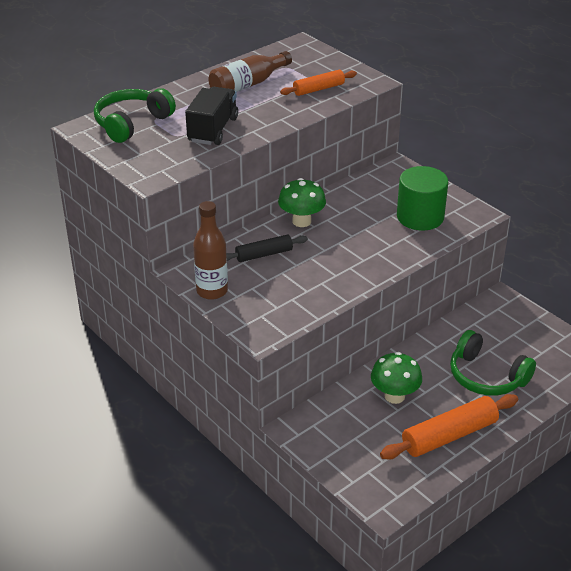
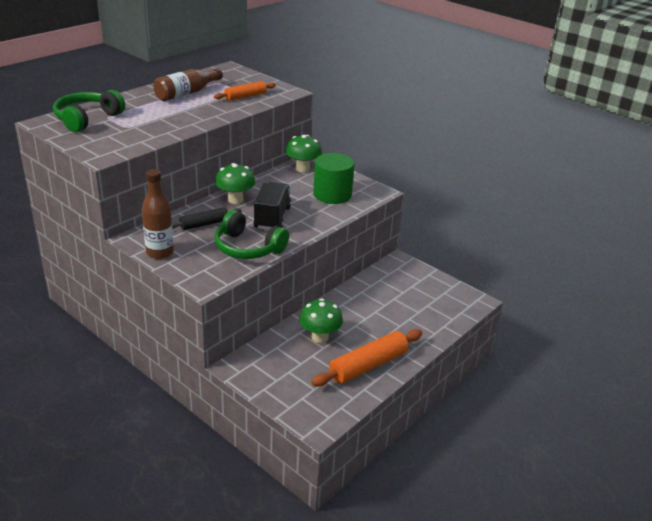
camera: 10 degrees left, 5 degrees down
black truck [185,87,238,145] -> black truck moved to [253,182,291,230]
green headphones [450,330,536,396] -> green headphones moved to [215,210,289,259]
none -> green mushroom [285,135,322,172]

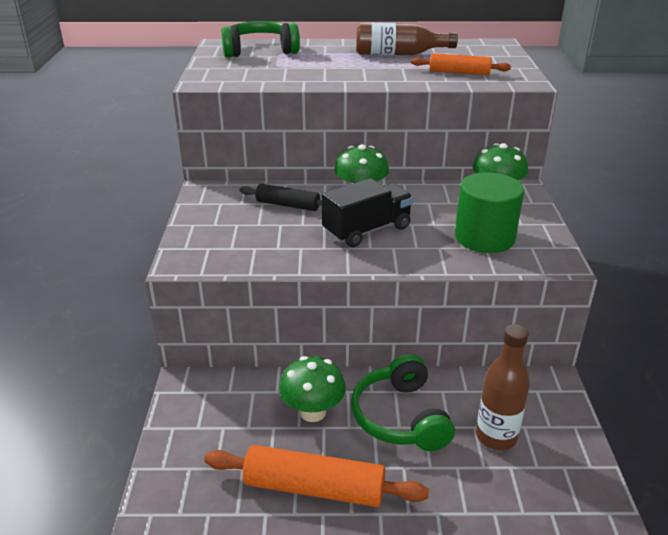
camera: 50 degrees right, 0 degrees up
brown bottle [142,169,174,259] -> brown bottle moved to [476,324,530,450]
green headphones [215,210,289,259] -> green headphones moved to [351,354,455,451]

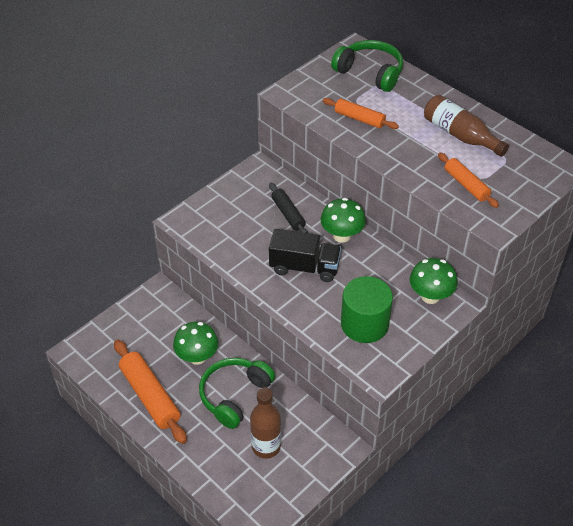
camera: 45 degrees right, 15 degrees up
none -> orange rolling pin [323,98,399,129]

